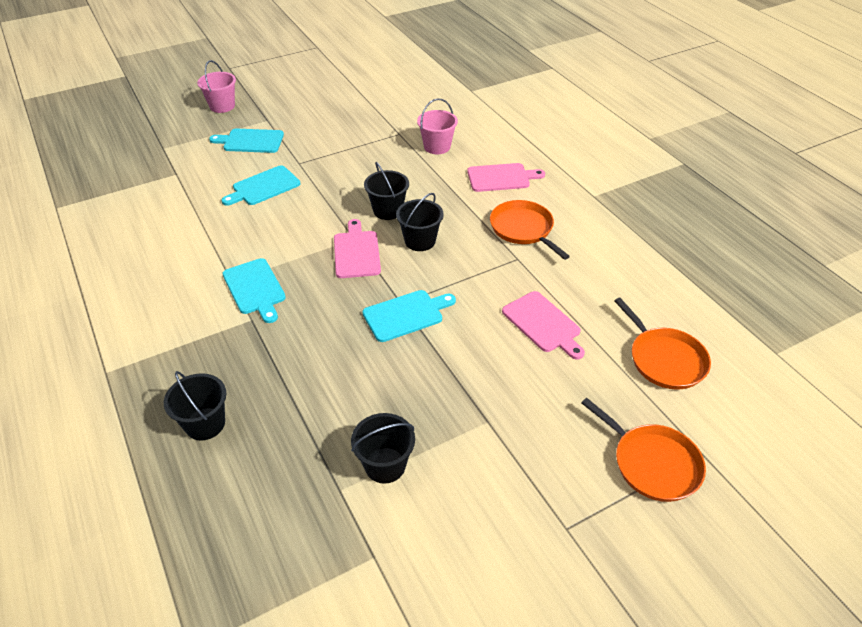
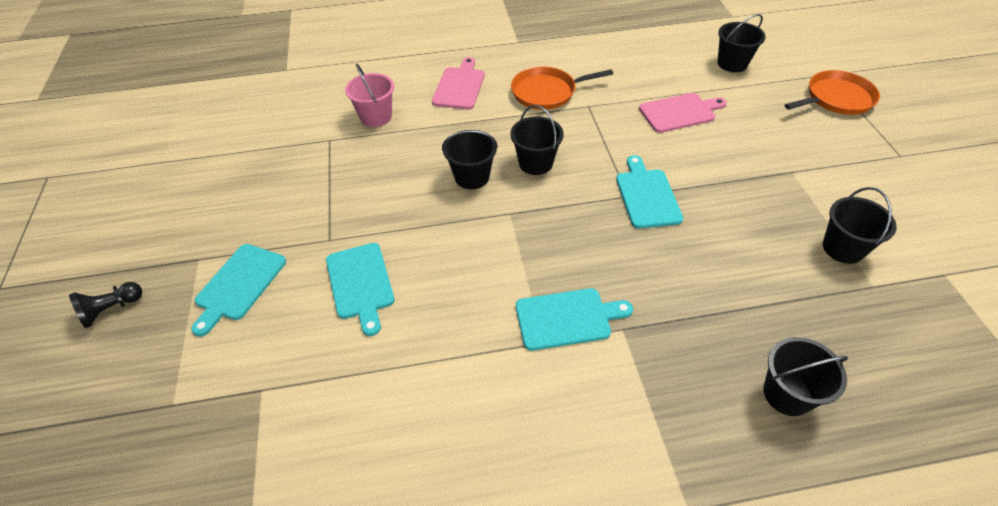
camera: 70 degrees left, 5 degrees up
pink bucket [197,60,236,113] -> black pawn [69,282,142,328]
pink cutting board [334,219,381,278] -> none
orange pan [614,298,711,390] -> black bucket [718,14,766,72]

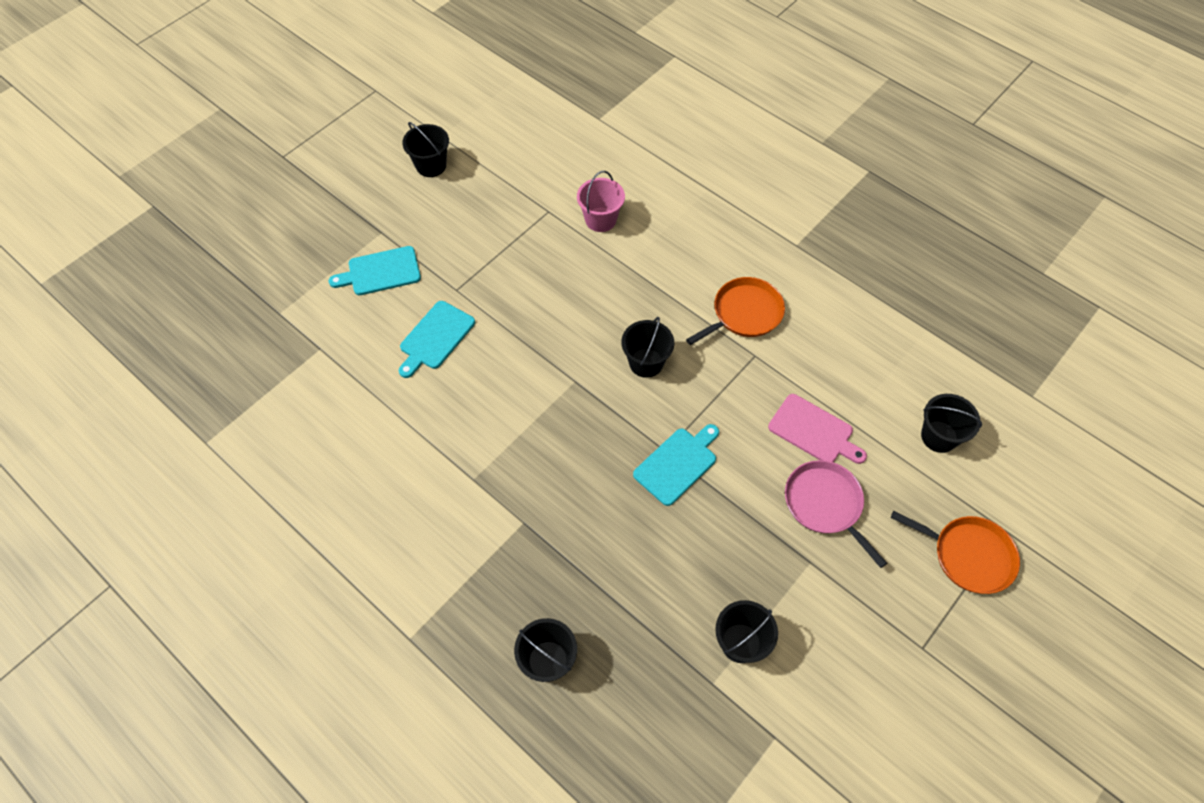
camera: 50 degrees right, 10 degrees up
black pawn [69,282,142,328] -> none
pink cutting board [432,57,485,109] -> none
black bucket [442,130,498,189] -> black bucket moved to [402,122,449,177]
orange pan [511,66,613,110] -> orange pan turned 105 degrees clockwise [686,277,785,345]
turquoise cutting board [516,288,633,351] -> none
none -> pink pan [785,460,887,568]

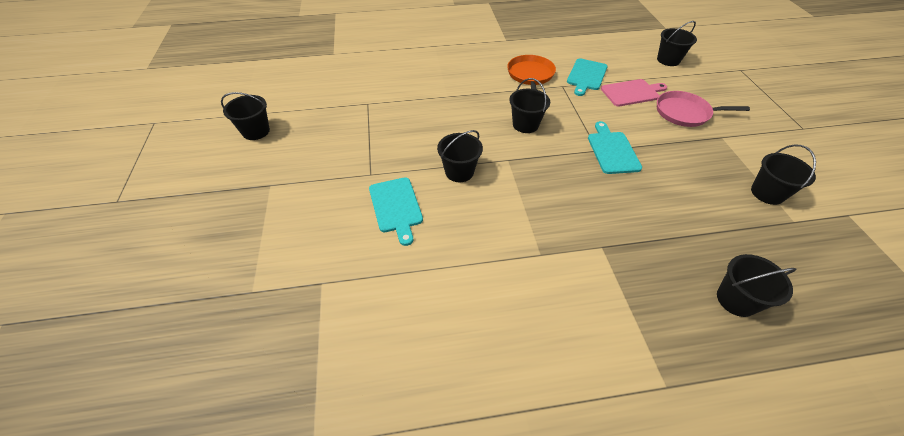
camera: 50 degrees left, 10 degrees down
turquoise cutting board [329,246,421,295] -> turquoise cutting board moved to [567,58,607,96]
pink bucket [577,171,625,232] -> none
orange pan [891,511,1020,594] -> none
none -> black bucket [437,130,483,182]

